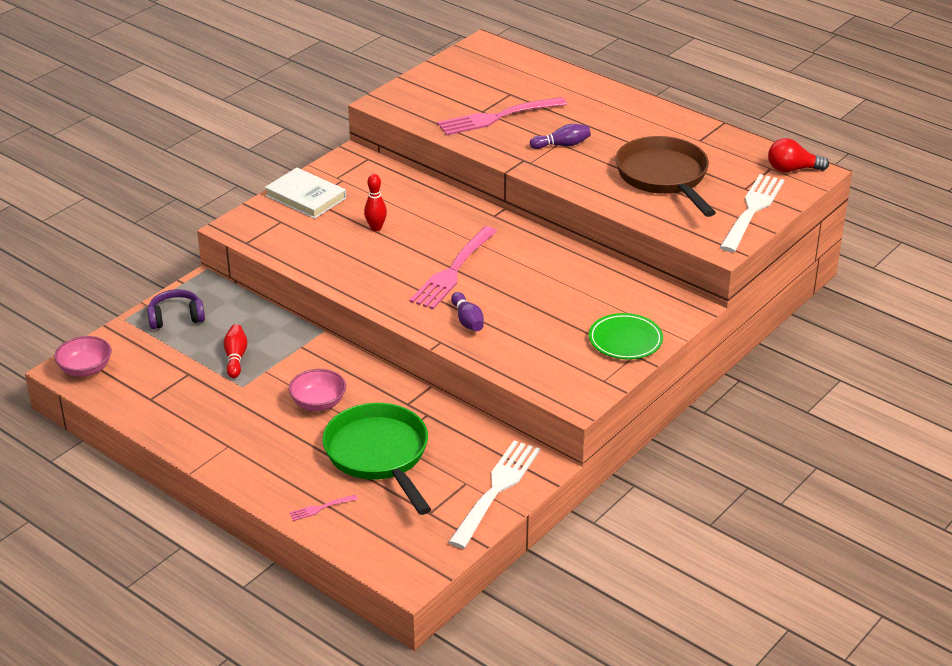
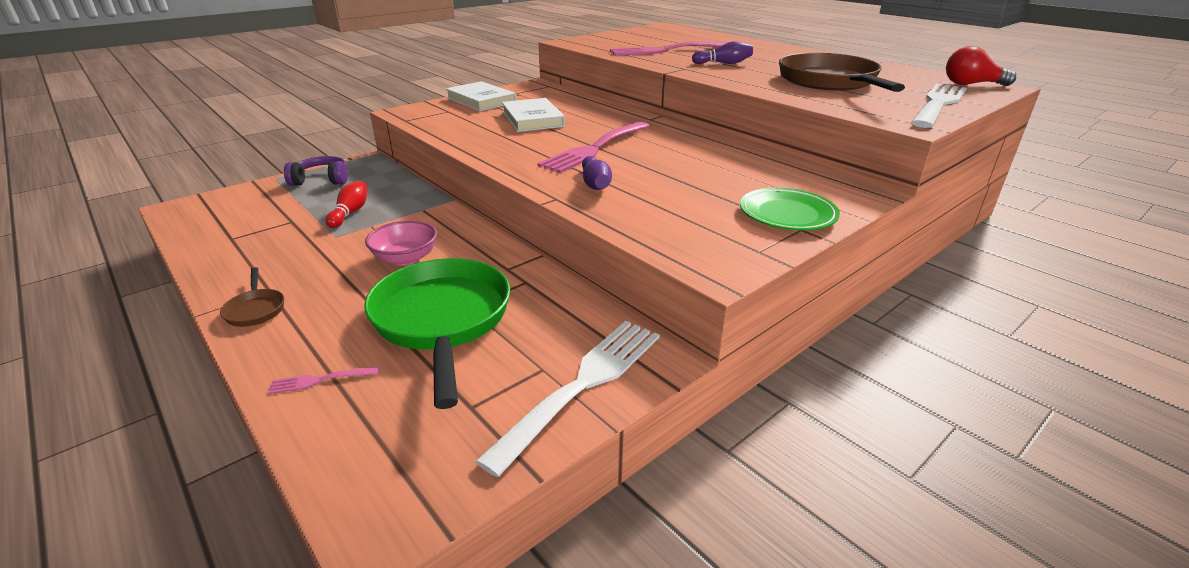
camera: 10 degrees right, 5 degrees down
pink bowl [54,336,111,377] -> none
red bowling pin [364,174,387,231] -> white book [502,98,565,132]
none -> brown pan [220,267,284,327]

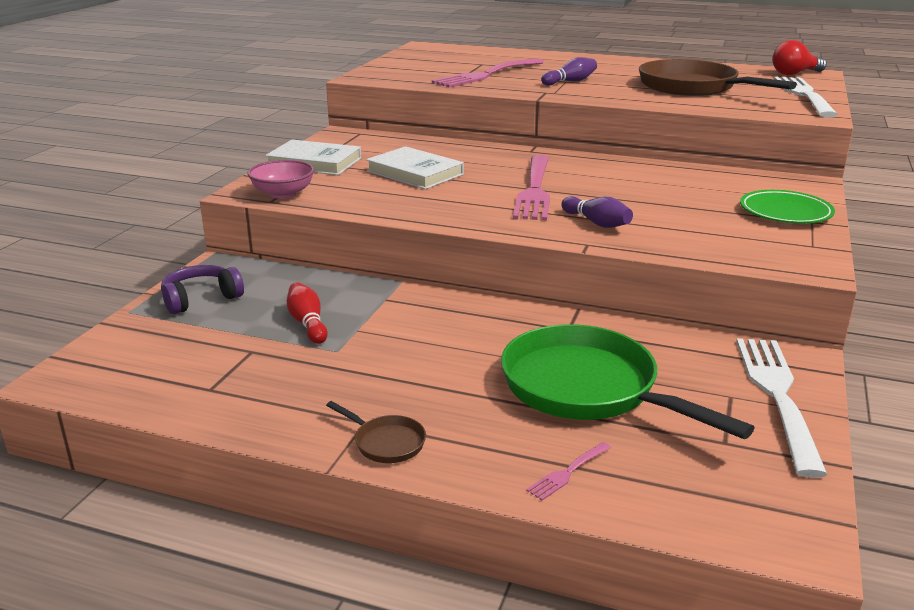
camera: 30 degrees left, 5 degrees down
pink bowl [365,220,437,266] -> pink bowl moved to [247,160,314,199]

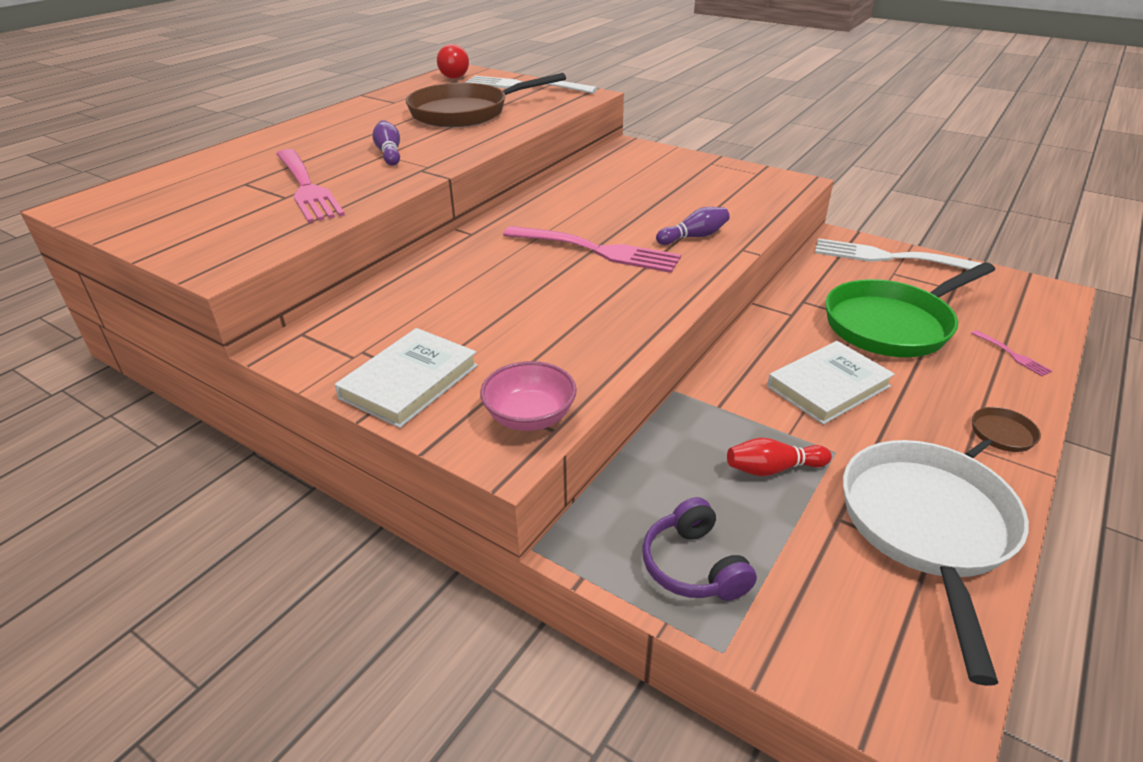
camera: 75 degrees left, 10 degrees up
white book [366,146,464,189] -> white book moved to [767,341,895,425]
green plate [740,190,835,224] -> none
none -> white pan [843,440,1029,686]

